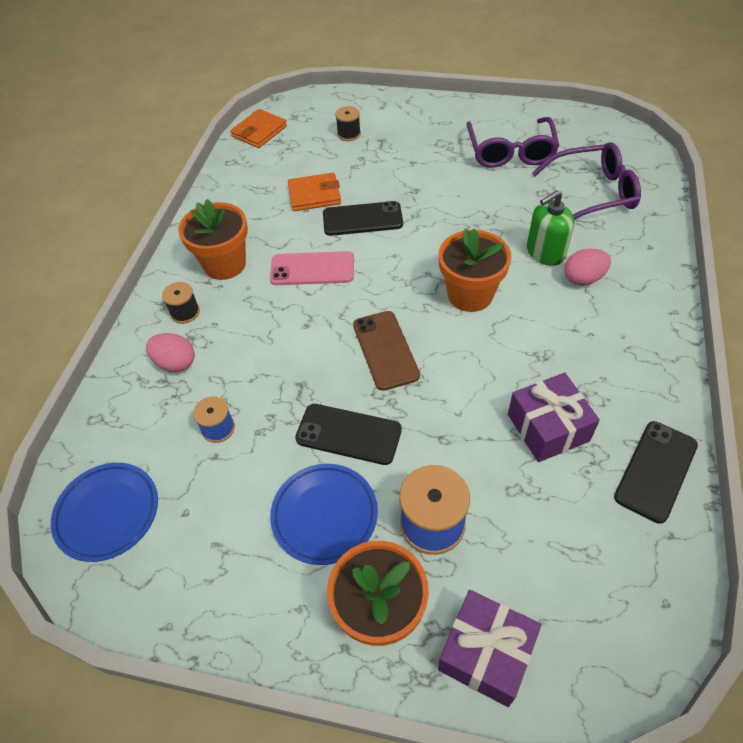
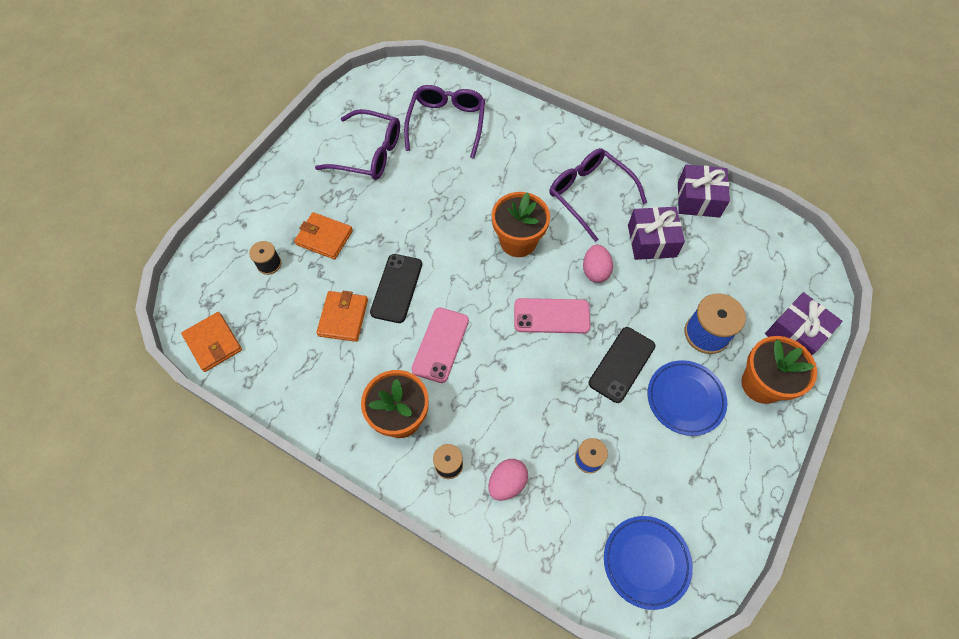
camera: 75 degrees left, 10 degrees up
brown phone [353,311,420,391] -> pink phone [514,298,590,334]
green soap dispenser [527,190,574,266] -> none
pink egg [564,249,611,286] -> pink egg moved to [583,245,613,283]
black phone [614,421,698,524] -> purple gift [678,165,730,218]
none -> orange wallet [294,212,353,259]
none -> purple glasses [549,148,647,242]

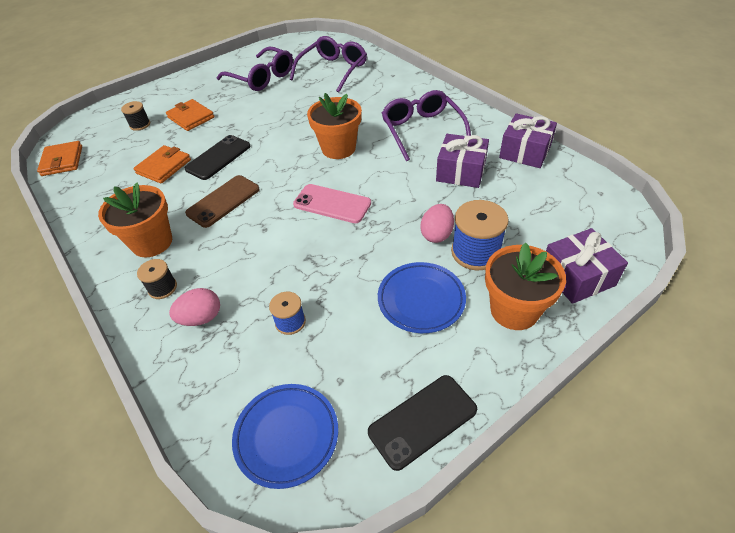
camera: 25 degrees right, 15 degrees down
pink phone [411,307,469,383] -> brown phone [185,175,260,228]
pink egg [583,245,613,283] -> pink egg moved to [420,204,454,243]
black phone [589,327,656,403] -> black phone moved to [368,375,477,471]

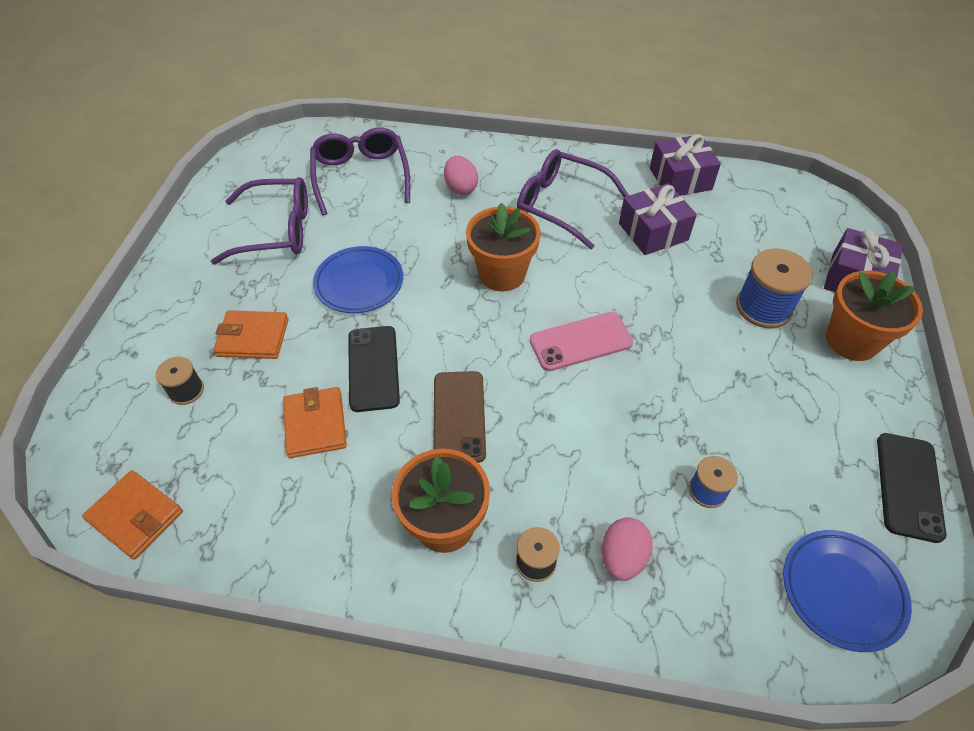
camera: 45 degrees left, 5 degrees up
blue plate [378,262,466,333] -> blue plate moved to [313,246,403,313]
pink egg [420,204,454,243] -> pink egg moved to [444,156,478,195]

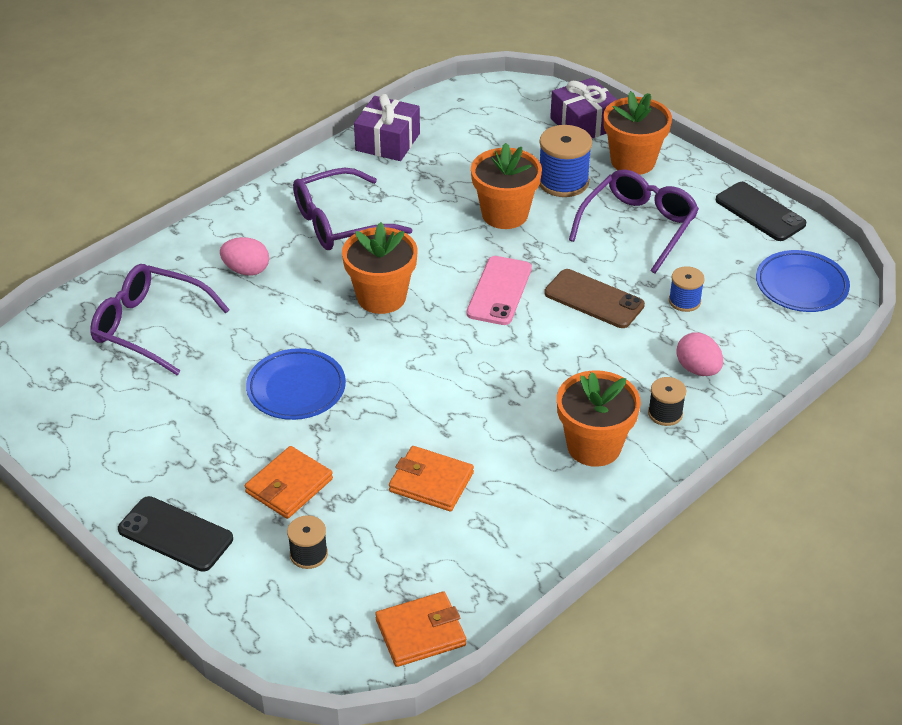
camera: 55 degrees left, 10 degrees down
purple glasses [211,177,308,264] -> purple glasses moved to [569,169,699,274]
black phone [348,326,400,412] -> black phone moved to [118,496,233,572]
brown phone [433,371,486,463] -> brown phone moved to [544,269,645,328]
purple gift [619,183,697,255] -> none
none -> orange flower pot [471,143,542,229]

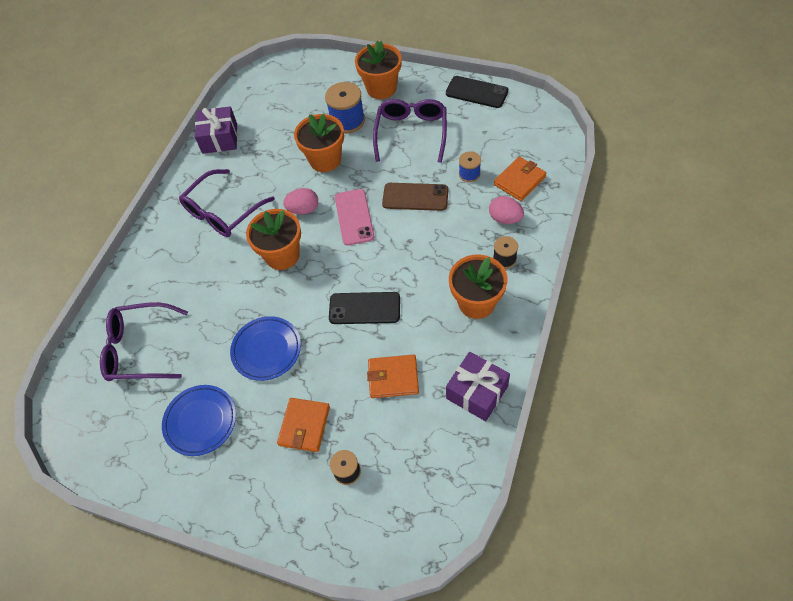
camera: 20 degrees left, 15 degrees up
black phone [118,496,233,572] -> black phone moved to [329,292,400,324]
pink egg [220,237,269,275] -> pink egg moved to [283,188,318,215]
orange wallet [375,591,466,667] -> orange wallet moved to [494,156,547,201]
purple gift [550,78,617,138] -> purple gift moved to [446,352,510,421]
blue plate [756,250,850,312] -> blue plate moved to [162,385,236,456]

